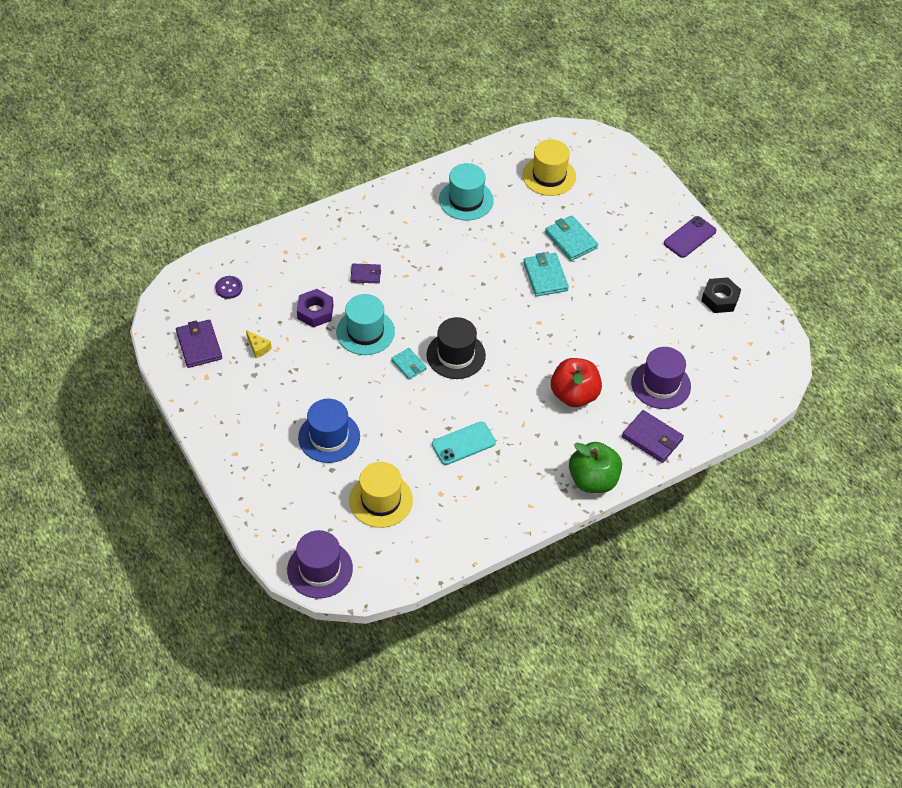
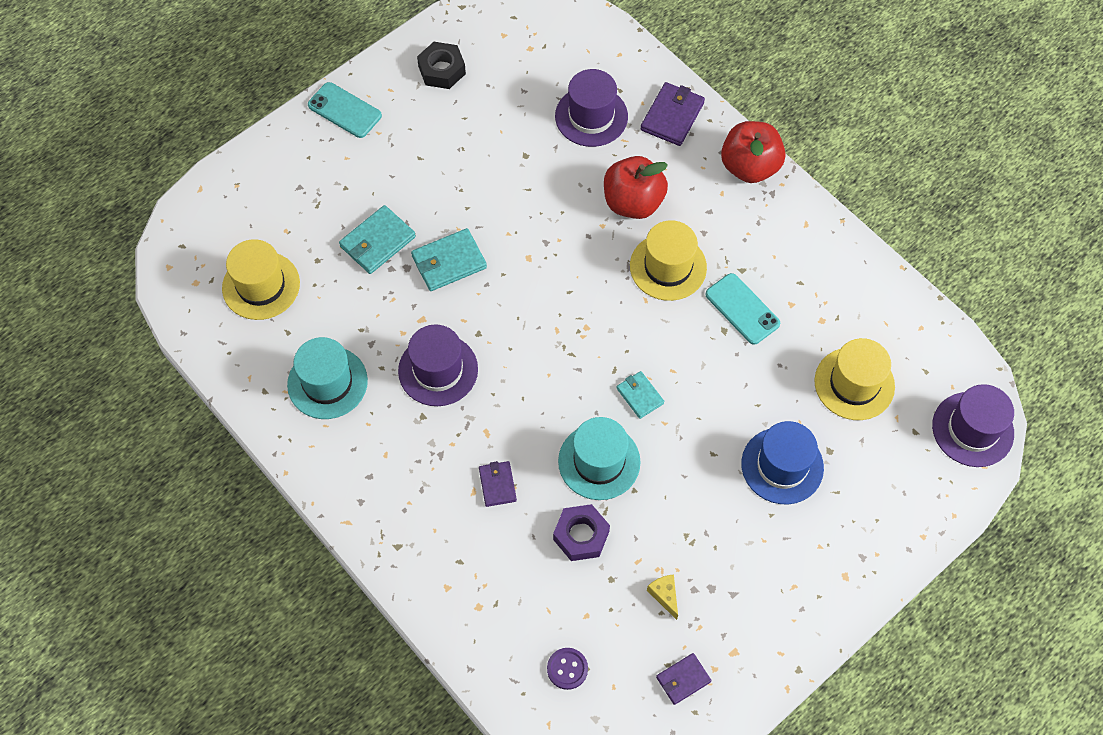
camera: 100 degrees left, 10 degrees up
purple wallet [176,319,222,368] -> purple wallet [656,653,712,705], size x0.63
yellow cheese [246,330,272,358] -> yellow cheese turned 60 degrees counterclockwise [647,574,678,620]
turquoise wallet [391,348,427,380] -> turquoise wallet turned 75 degrees counterclockwise [617,371,664,419]
black hat [427,317,486,379] -> none
green apple [569,442,622,493] -> red apple [721,121,785,183]
purple phone [664,216,716,258] -> turquoise phone [308,82,382,138]
none -> purple hat [398,324,478,406]
none -> yellow hat [630,220,707,301]

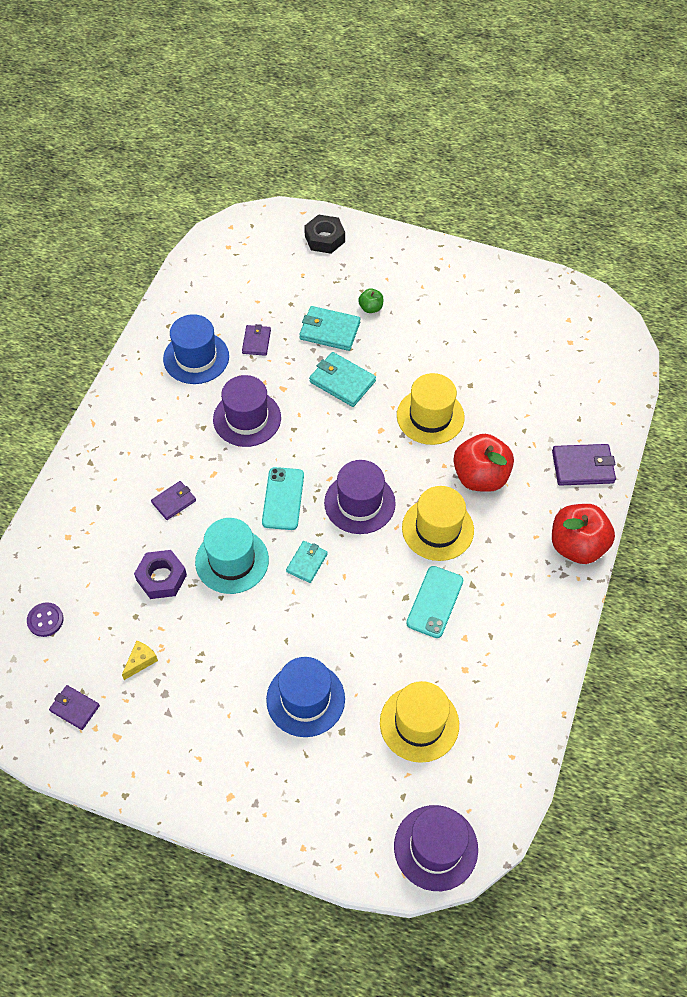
camera: 60 degrees right, 5 degrees down
yellow hat [222,239,300,320] -> yellow hat moved to [397,373,465,445]
turquoise hat [287,337,368,419] -> blue hat [163,314,229,384]
turquoise phone [308,82,382,138] -> turquoise phone moved to [262,467,304,530]
black nut [417,42,466,89] -> black nut moved to [304,214,345,254]
purple hat [555,69,628,147] -> purple hat moved to [324,460,396,534]
none -> purple wallet [242,324,271,356]
none -> green apple [358,288,384,313]

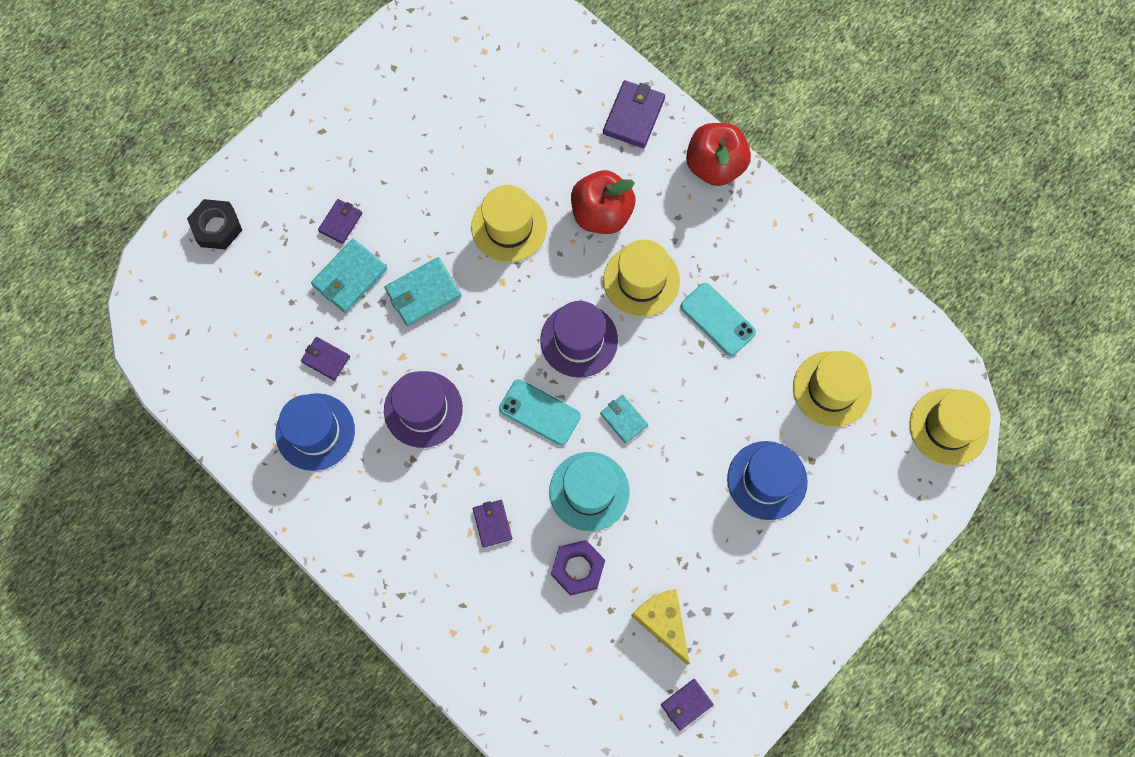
camera: 65 degrees left, 15 degrees up
purple button [27,602,63,637] -> none
yellow cheese [122,641,158,680] -> yellow cheese [631,589,690,665], size x1.80
green apple [358,288,384,313] -> purple wallet [318,199,362,244]
purple hat [394,805,478,891] -> yellow hat [910,388,991,466]

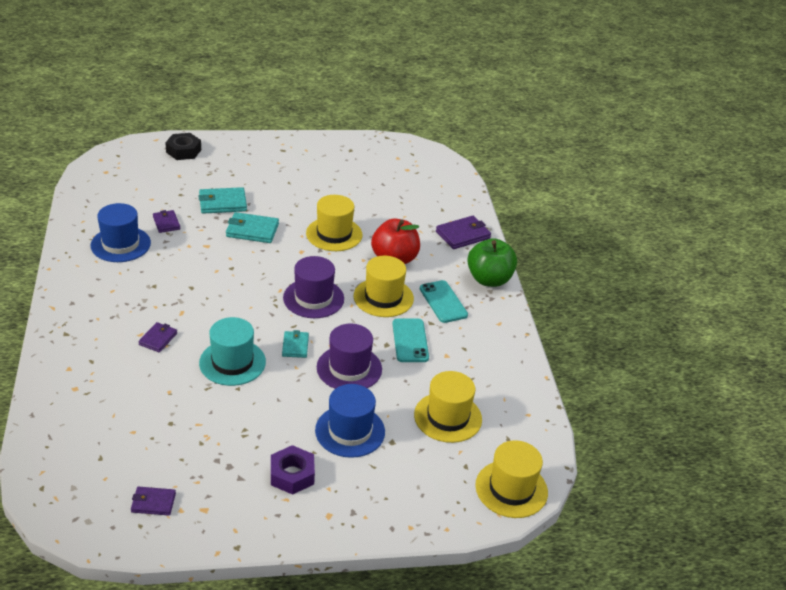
camera: 35 degrees right, 35 degrees down
purple wallet [318,199,362,244] -> none
purple hat [384,371,463,448] -> purple hat moved to [317,324,382,389]
turquoise phone [499,379,581,445] -> turquoise phone moved to [420,280,468,323]
purple nut [551,540,605,596] -> purple nut moved to [271,445,315,495]
yellow cheese [631,589,690,665] -> none
red apple [686,123,751,186] -> green apple [467,238,517,287]

